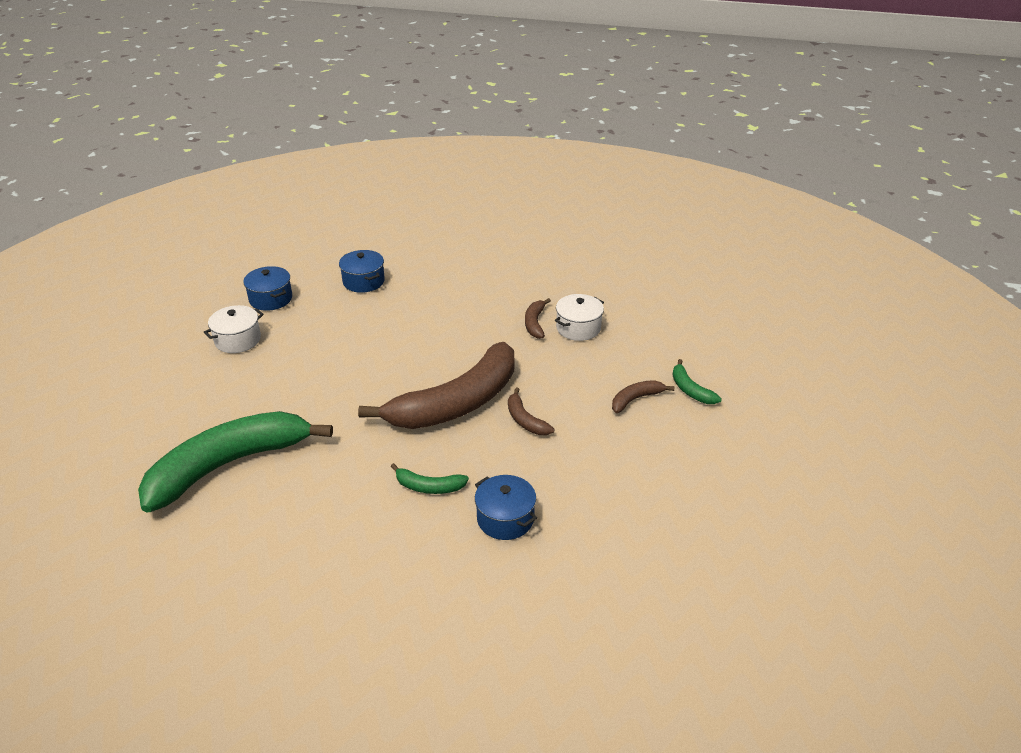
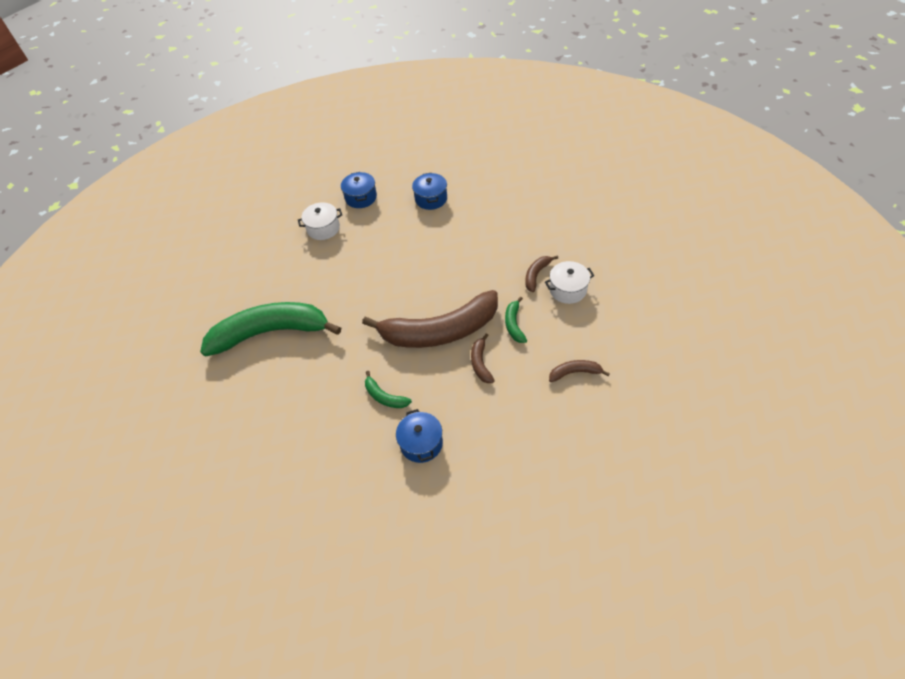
camera: 30 degrees right, 15 degrees up
green banana [673,359,722,404] -> green banana moved to [505,297,527,343]

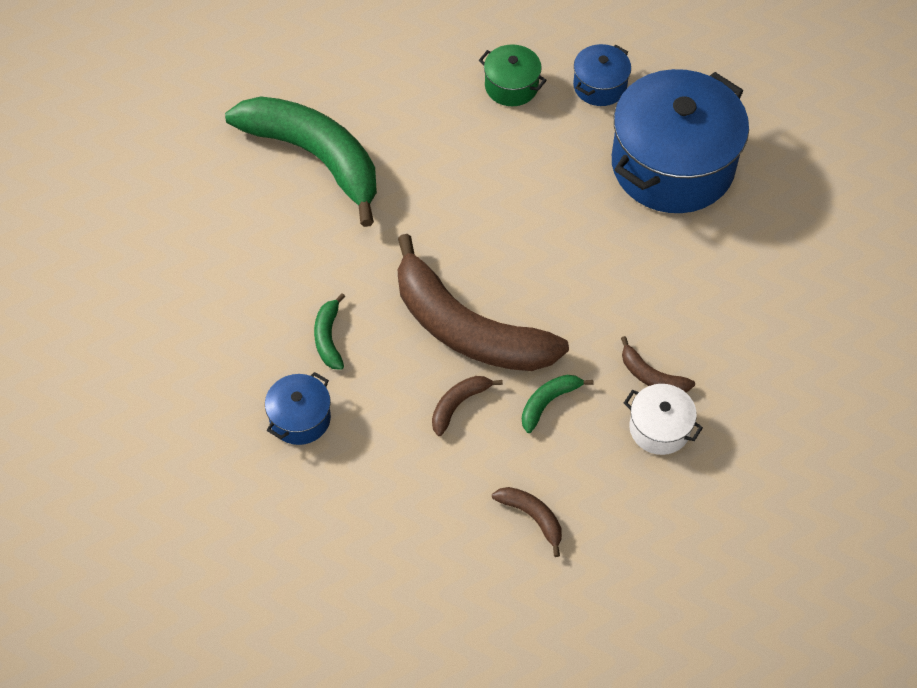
camera: 45 degrees right, 5 degrees up
white pot [298,202,342,240] -> green pot [479,44,547,106]
blue pot [412,173,447,210] -> blue pot [612,69,749,213], size x2.23
brown banana [525,255,558,292] -> brown banana turned 135 degrees counterclockwise [621,336,695,392]

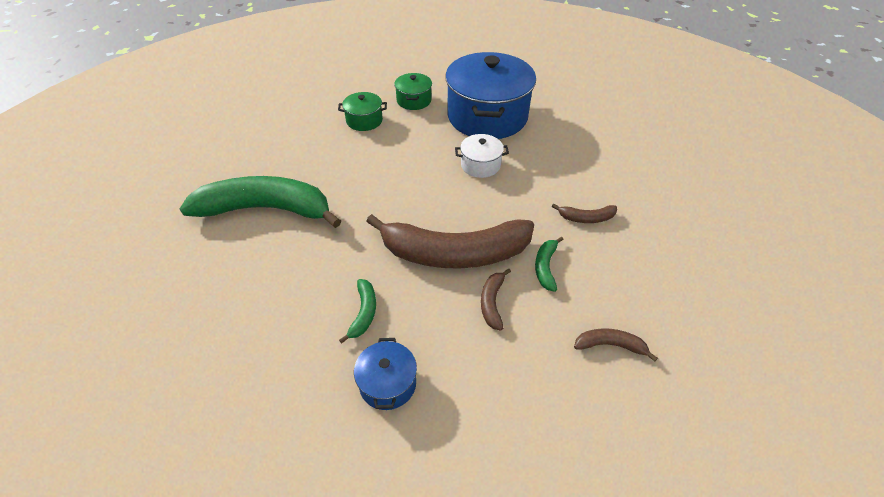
camera: 35 degrees left, 10 degrees down
green banana [314,293,345,370] -> green banana turned 135 degrees counterclockwise [339,279,376,344]
blue pot [573,44,631,106] -> green pot [394,73,432,110]
white pot [624,384,703,455] -> white pot moved to [455,134,509,178]

